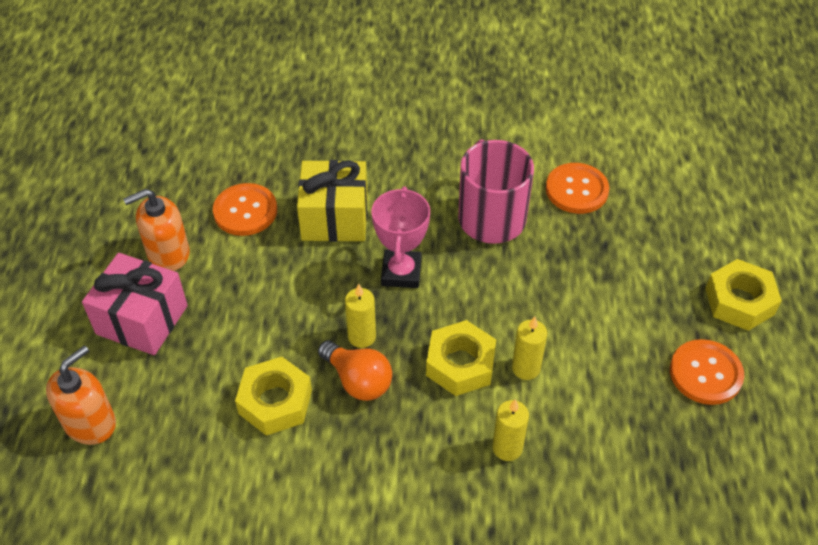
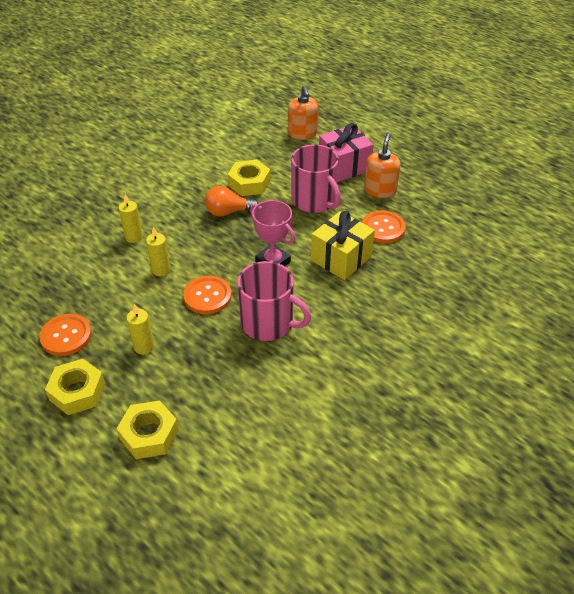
camera: 130 degrees right, 5 degrees down
yellow candle [345,284,376,348] -> yellow candle moved to [126,304,154,354]
yellow nut [426,320,496,396] -> yellow nut moved to [116,400,179,459]
orange button [546,163,609,214] -> orange button moved to [183,276,232,314]
none -> pink mug [291,144,341,213]

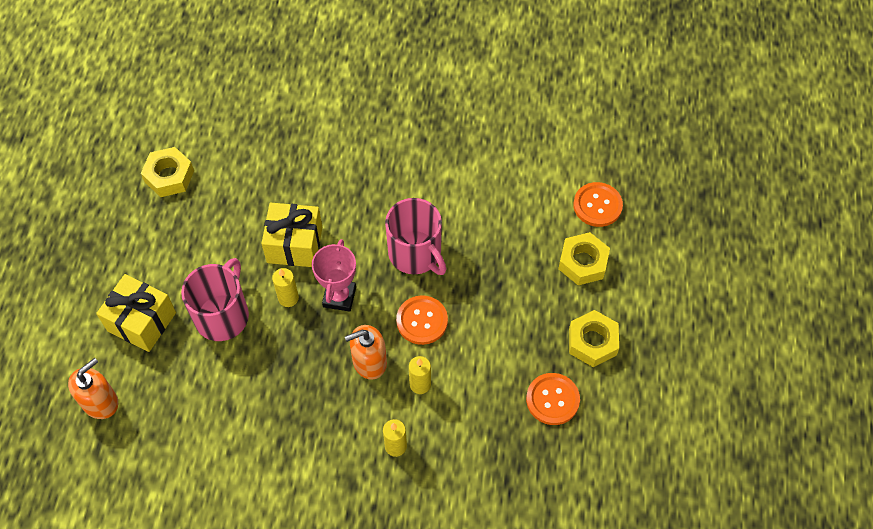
camera: 125 degrees left, 15 degrees up
yellow candle [126,304,154,354] -> yellow candle moved to [272,268,299,307]
orange light bulb [205,186,259,217] -> none
yellow nut [228,160,270,196] -> yellow nut moved to [141,147,194,197]
pink mug [237,261,311,341] -> pink mug turned 150 degrees clockwise [385,198,446,275]
pink gift [319,123,374,182] -> yellow gift [96,274,176,352]
orange button [362,211,406,243] -> orange button moved to [573,182,623,227]
orange soap dispenser [364,133,400,198] -> orange soap dispenser moved to [345,325,387,380]

